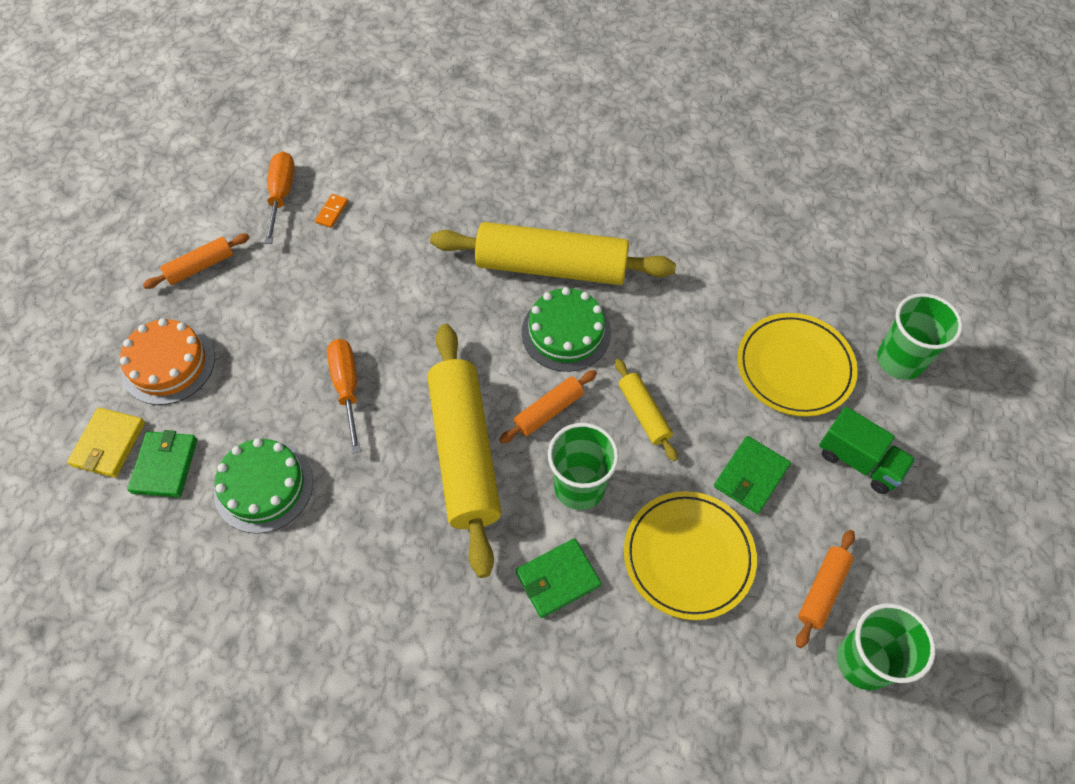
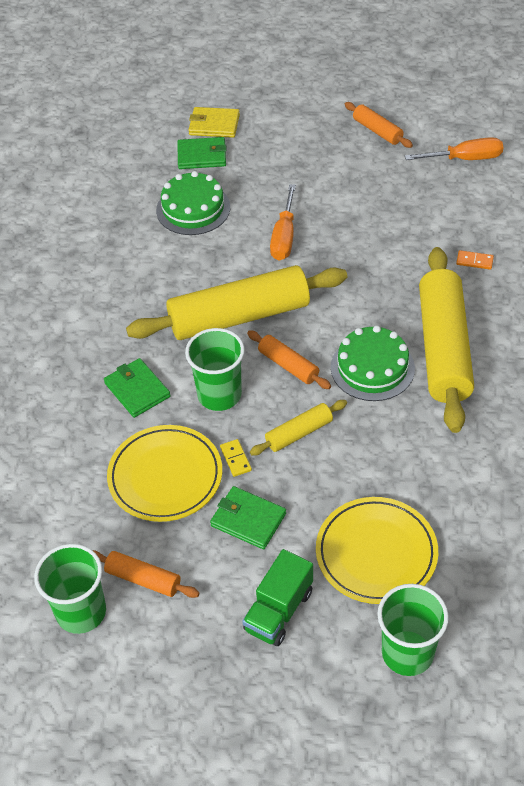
camera: 85 degrees right, 10 degrees down
orange cake [120,318,215,405] -> none
orange domino [315,194,348,228] -> orange domino moved to [456,250,494,270]
orange screwdriver [327,339,361,454] -> orange screwdriver turned 120 degrees clockwise [270,184,296,260]
none -> yellow domino [220,439,252,477]

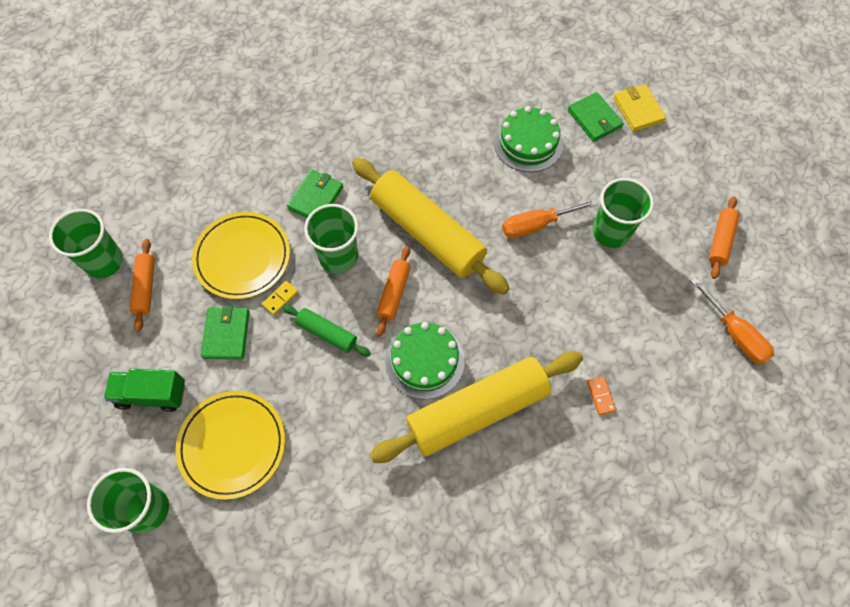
camera: 60 degrees right, 15 degrees up
yellow rolling pin [250,400,347,456] -> green rolling pin [282,305,371,356]
none -> green cup [593,178,654,248]

